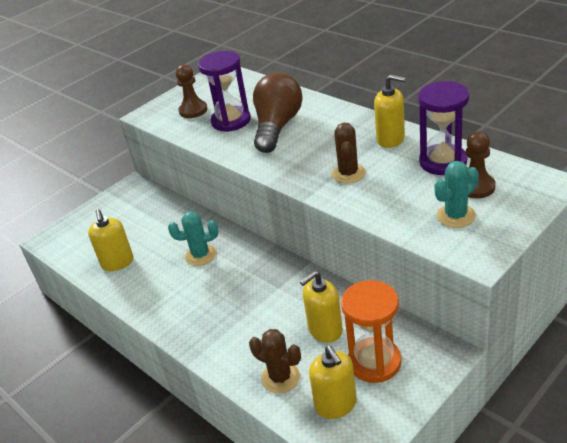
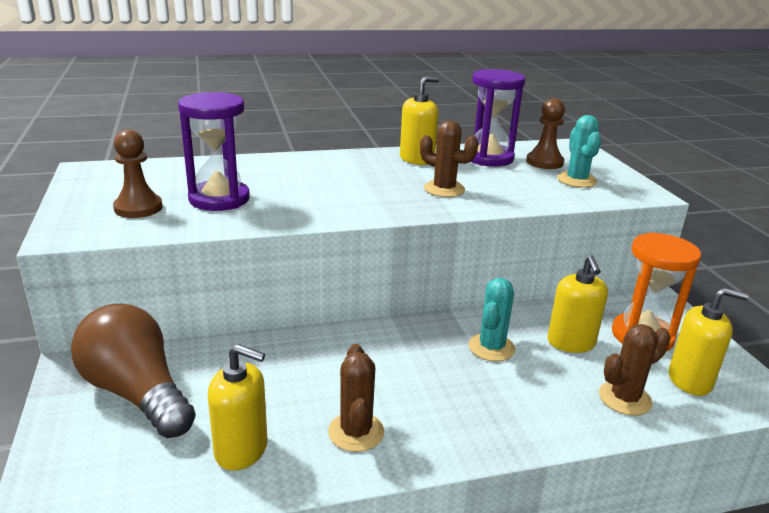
camera: 65 degrees left, 10 degrees down
turquoise cactus [168,211,218,266] -> turquoise cactus moved to [468,278,516,361]
brown light bulb [253,72,303,153] -> brown light bulb moved to [71,304,196,438]
none -> brown cactus [328,344,384,452]

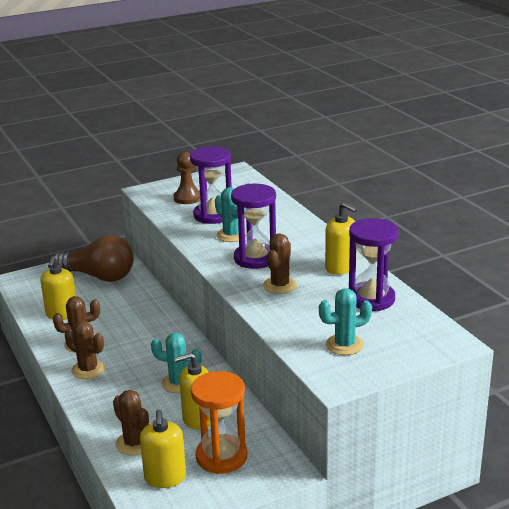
camera: 80 degrees right, 0 degrees up
brown light bulb [71,304,196,438] -> brown light bulb turned 75 degrees clockwise [54,235,134,282]
brown pawn [526,98,565,169] -> none
none -> brown cactus [65,320,105,379]
none -> turquoise cactus [215,187,247,242]
none -> purple hourglass [231,184,276,269]

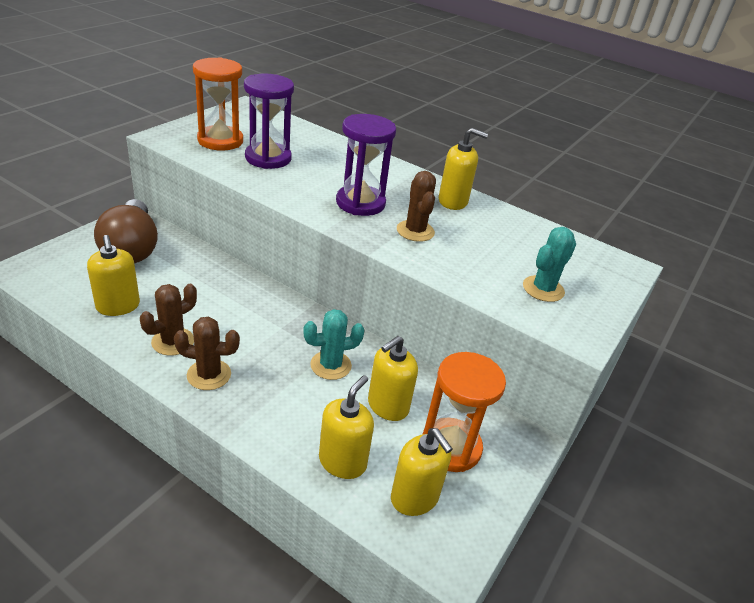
camera: 35 degrees left, 10 degrees up
brown light bulb [54,235,134,282] -> brown light bulb turned 90 degrees clockwise [94,199,158,263]
brown cactus [113,390,149,455] -> yellow soap dispenser [319,375,374,479]
brown pawn [173,152,200,204] -> orange hourglass [193,57,243,151]
turquoise cactus [215,187,247,242] -> none
purple hourglass [349,218,399,311] -> none

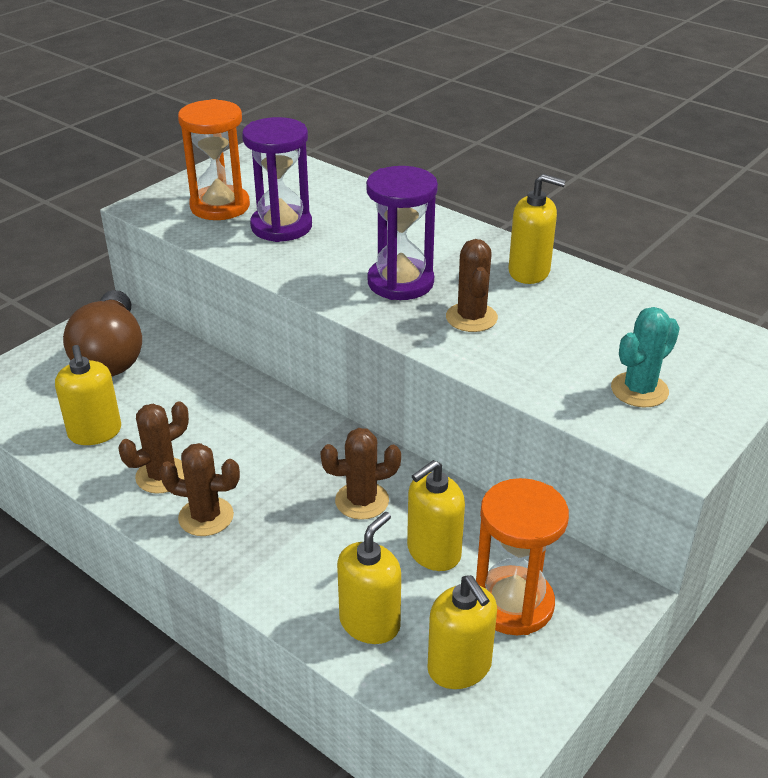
camera: 10 degrees right, 0 degrees up
turquoise cactus [303,309,365,380] -> brown cactus [320,428,401,520]

